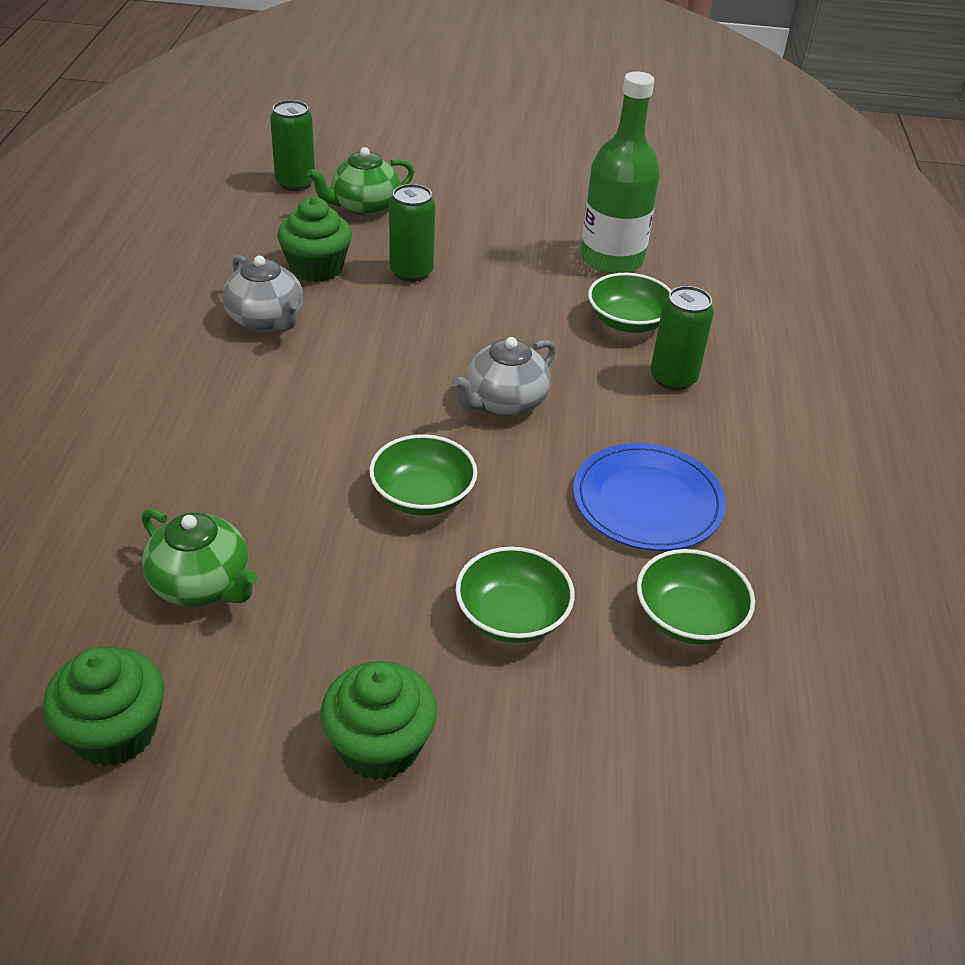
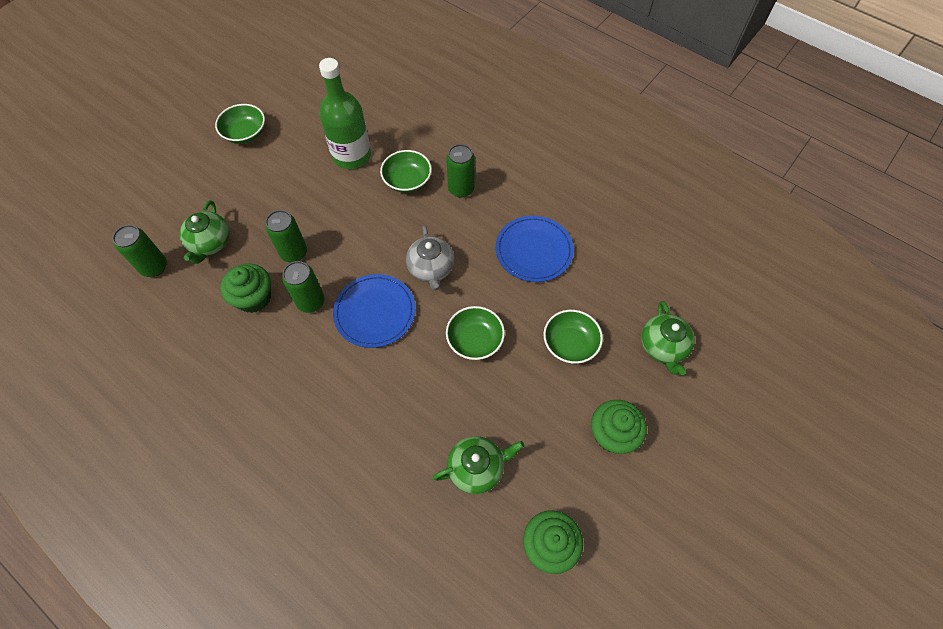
camera: 55 degrees left, 20 degrees up
grey teapot [222,255,303,332] -> none
green bowl [637,549,755,645] -> green bowl moved to [215,104,265,144]
none -> green can [282,261,325,313]
none -> blue plate [333,274,415,348]
none -> green teapot [641,301,695,375]

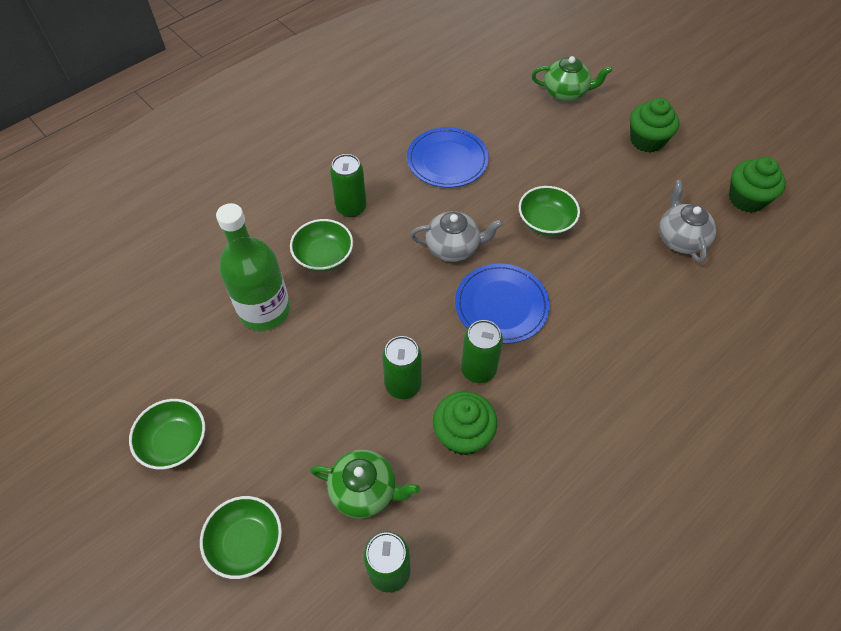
camera: 80 degrees left, 5 degrees down
green teapot [433,436,524,494] -> grey teapot [659,180,716,263]
green bowl [544,310,603,364] -> green bowl moved to [200,496,282,579]

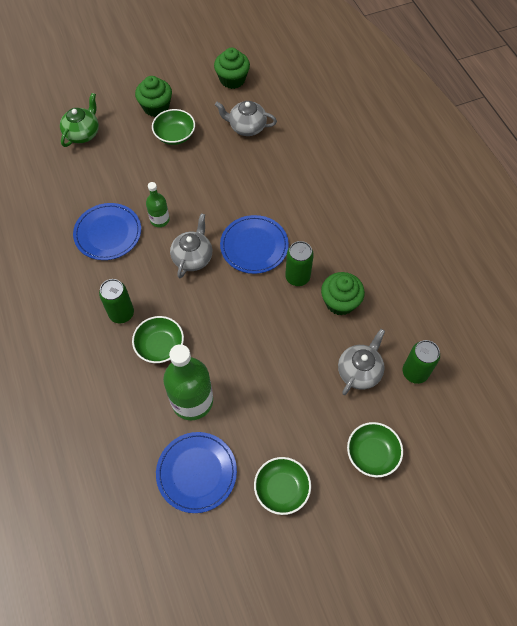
camera: 70 degrees left, 5 degrees up
green teapot [310,450,420,519] -> grey teapot [338,329,385,395]
green can [382,336,422,399] -> none
green bowl [519,186,580,236] -> green bowl moved to [152,109,195,145]
none -> green bottle [146,182,170,227]
none -> blue plate [156,432,237,513]

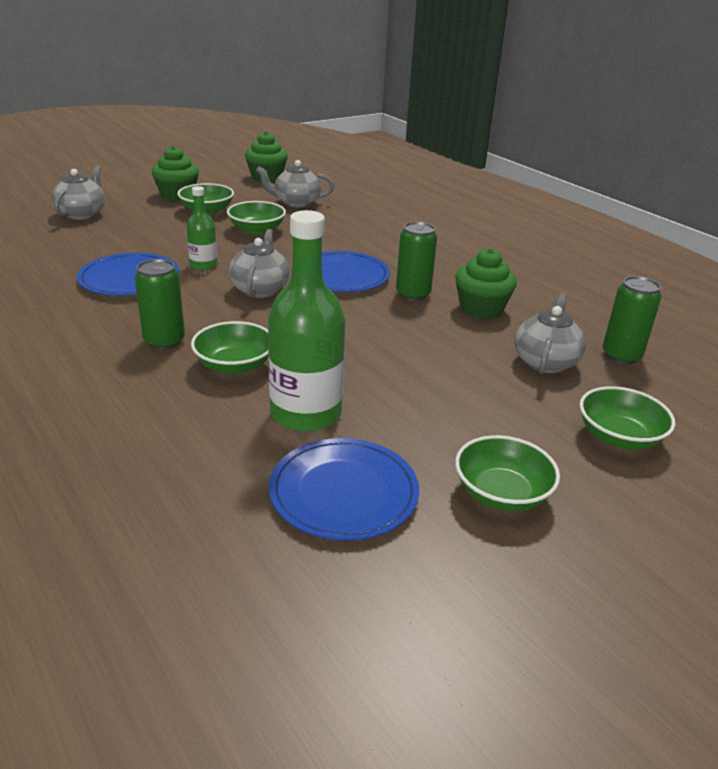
camera: 15 degrees left, 30 degrees down
green teapot [60,93,99,147] -> grey teapot [52,165,105,220]
none -> green bowl [227,201,286,235]

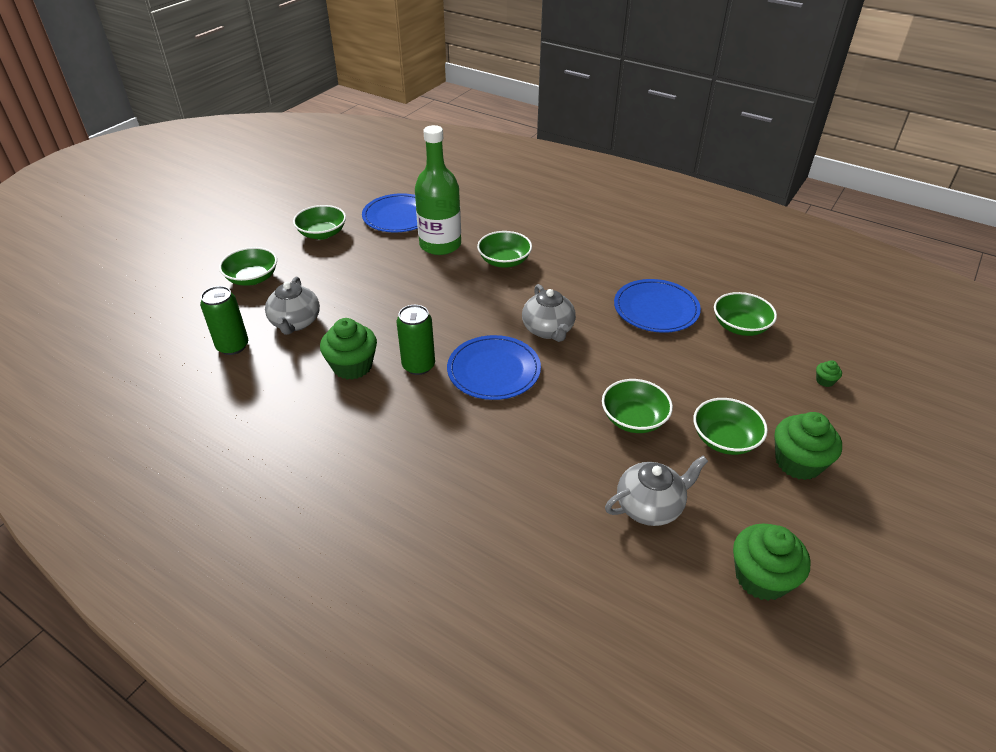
camera: 160 degrees right, 10 degrees up
grey teapot [52,165,105,220] -> green cupcake [816,360,842,387]
green can [135,259,185,350] -> none
green bottle [186,186,217,270] -> none
none -> green bowl [714,292,777,336]

